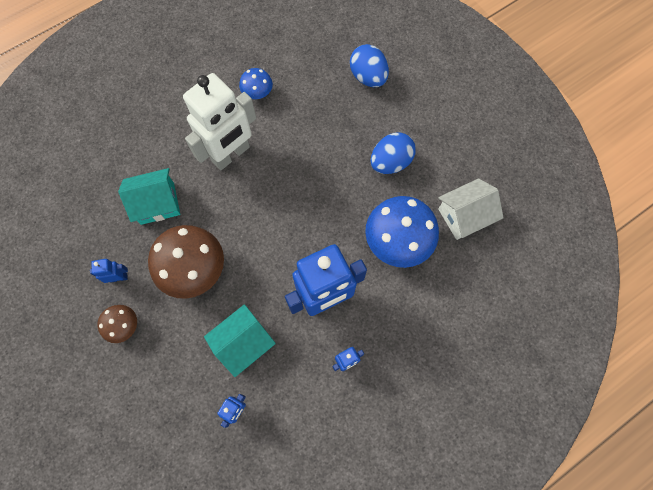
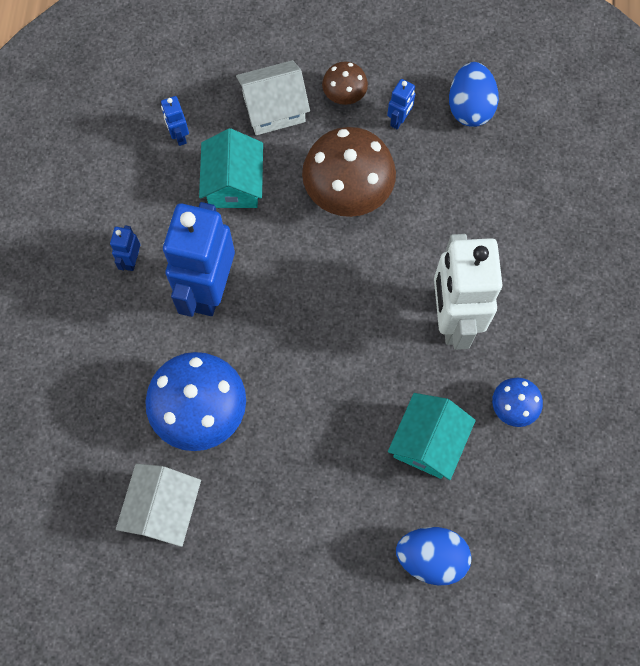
camera: 130 degrees right, 0 degrees up
turquoise house [118,168,180,225] -> turquoise house moved to [388,393,476,480]
blue egg [371,132,416,174] -> blue egg moved to [449,62,499,127]
none -> white house [236,60,310,135]

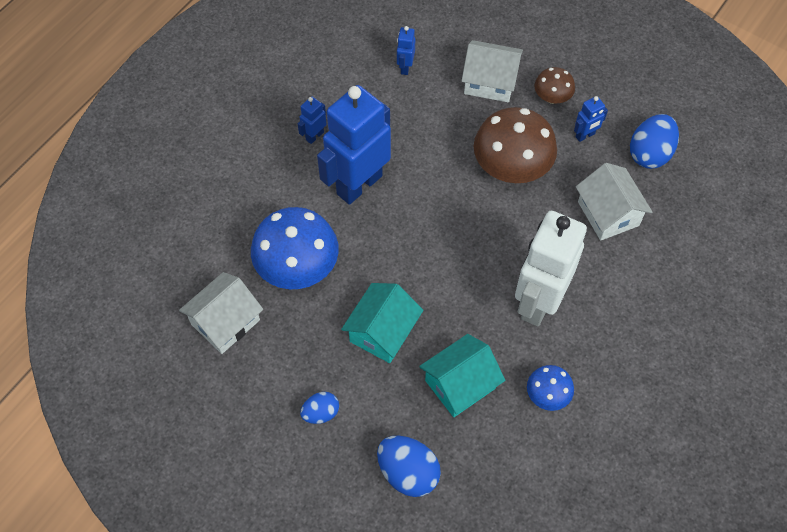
camera: 30 degrees right, 10 degrees down
turquoise house [199,128,263,208] -> turquoise house moved to [341,283,423,363]
none -> blue egg [300,392,339,424]
none -> white house [576,163,652,241]

